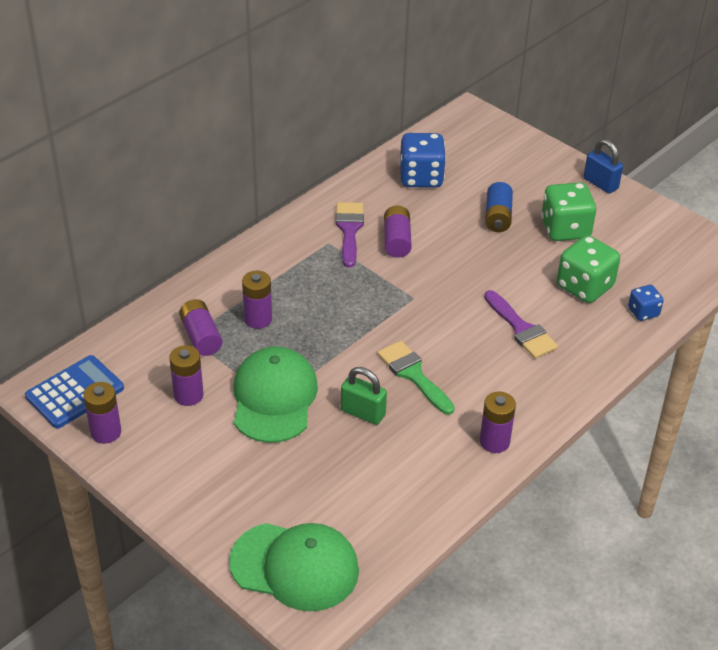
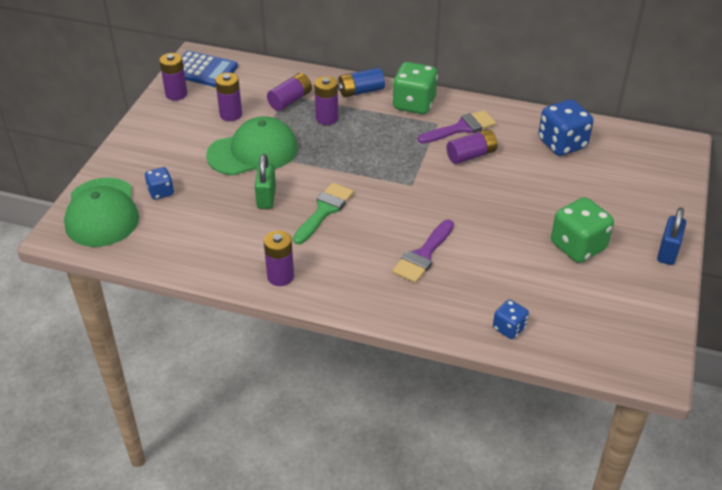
camera: 65 degrees right, 0 degrees up
blue battery [485,182,513,232] -> blue battery moved to [338,68,385,97]
green dice [557,235,620,303] -> green dice moved to [392,62,438,114]
none -> blue dice [145,167,174,200]

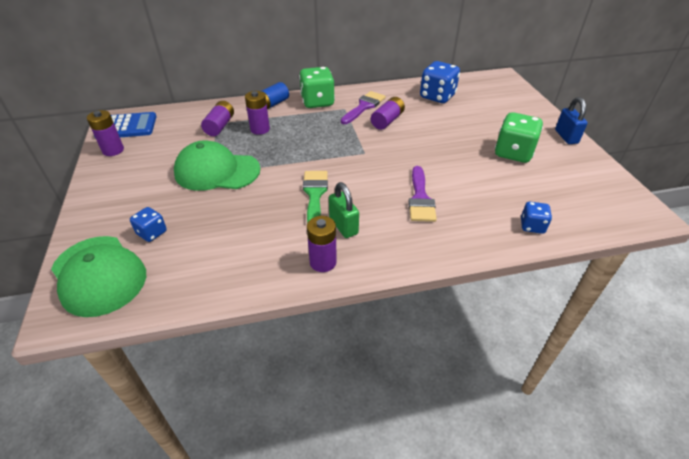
camera: 30 degrees left, 0 degrees up
green cap [206,117,298,176] -> green cap turned 120 degrees counterclockwise [174,140,260,191]
purple battery [215,73,242,121] -> none
green padlock [255,154,276,209] -> green padlock moved to [329,182,359,238]

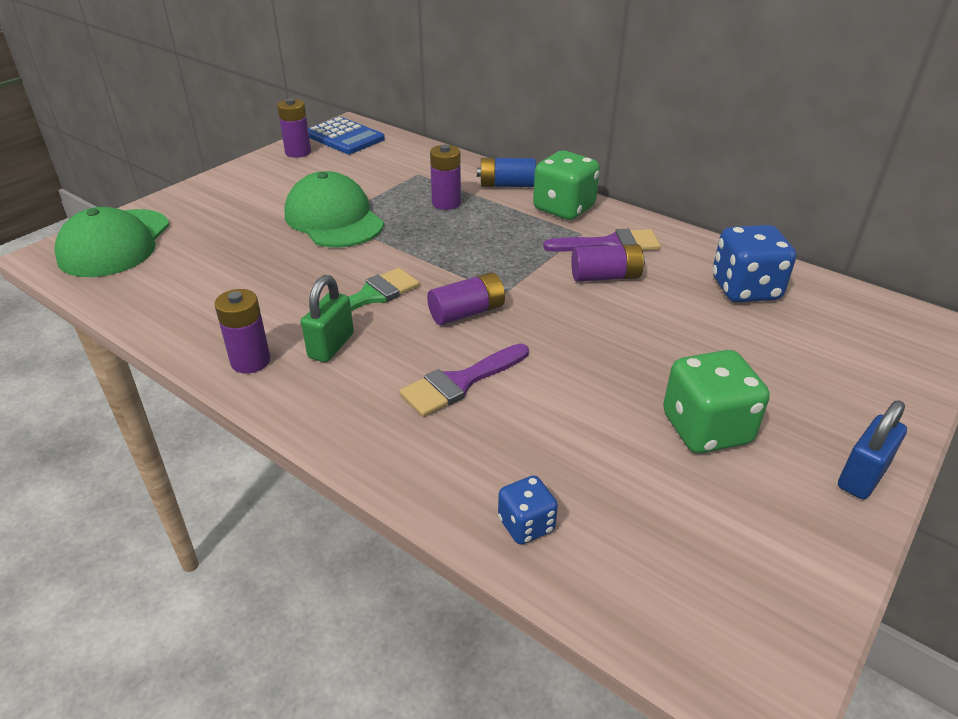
camera: 50 degrees right, 5 degrees down
blue dice [130,207,167,242] -> none
purple battery [201,101,234,136] -> purple battery moved to [427,272,505,325]

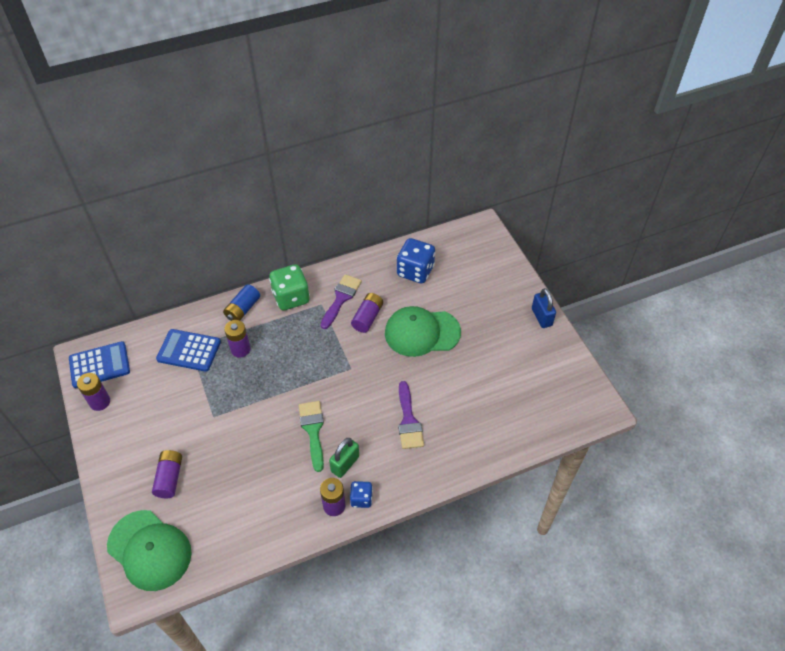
camera: 60 degrees left, 15 degrees up
green cap [285,171,384,248] -> green cap moved to [385,306,461,357]
green padlock [301,275,354,362] -> green padlock turned 75 degrees clockwise [329,438,359,478]
purple battery [427,272,505,325] -> purple battery moved to [152,450,182,498]
blue dice [498,475,558,545] -> blue dice moved to [350,481,373,508]
green dice [663,350,770,453] -> none
none -> blue calculator [156,329,221,372]

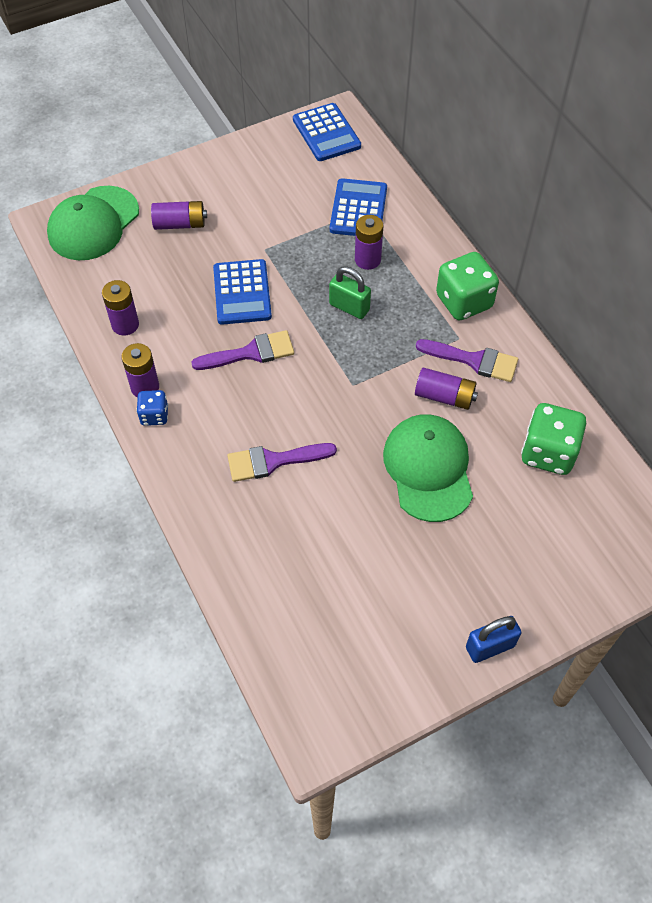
camera: 85 degrees right, 5 degrees up
purple battery [77,373,110,411] -> purple battery moved to [102,280,139,336]
blue battery [223,284,260,321] -> none
green brush [299,401,324,472] -> purple brush [191,330,294,370]
green padlock [329,438,359,478] -> green padlock moved to [329,266,371,319]
blue dice [397,238,435,283] -> green dice [521,403,586,475]
none -> blue calculator [213,259,272,325]

